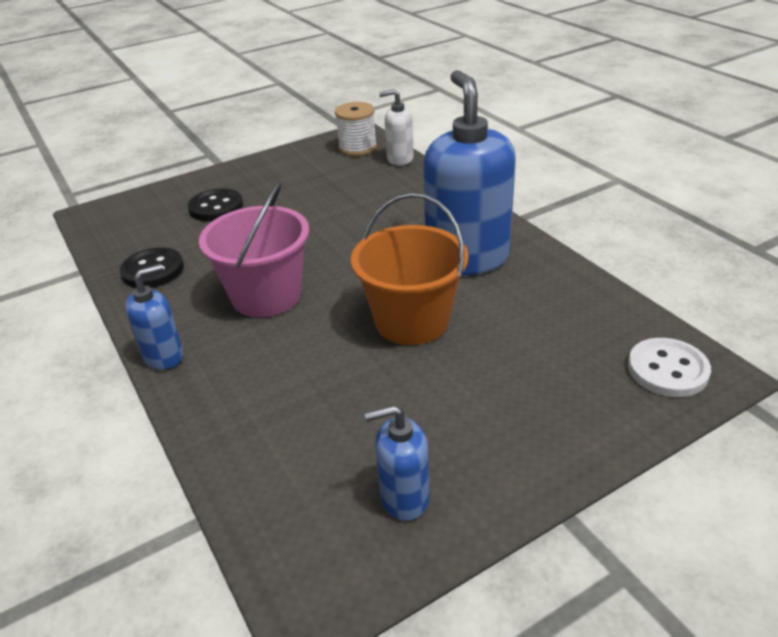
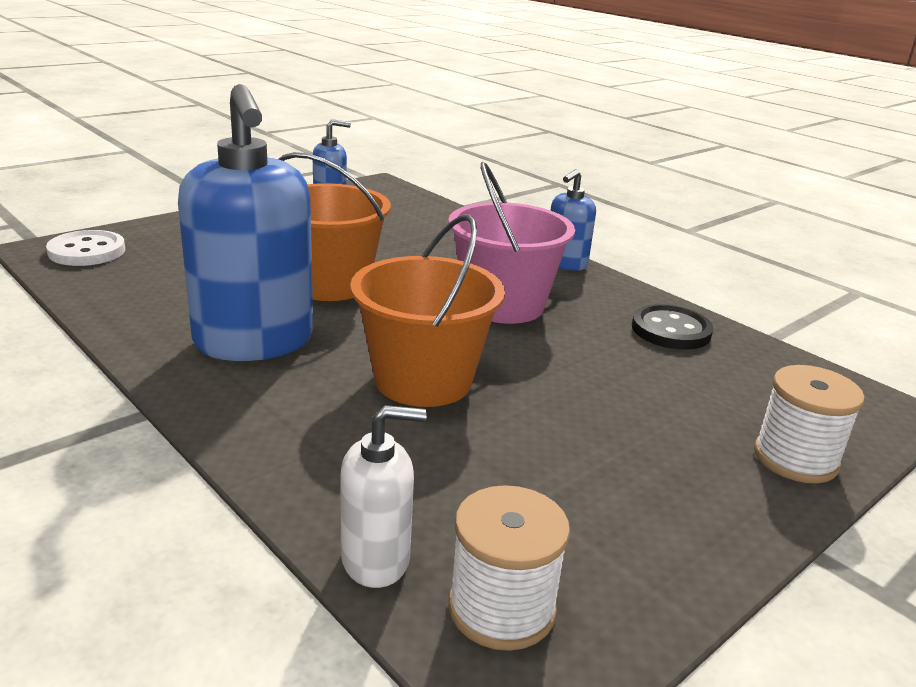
camera: 165 degrees right, 10 degrees down
black button [188,188,243,221] -> none
none -> orange bucket [350,214,505,407]
none -> white spool [754,365,865,483]

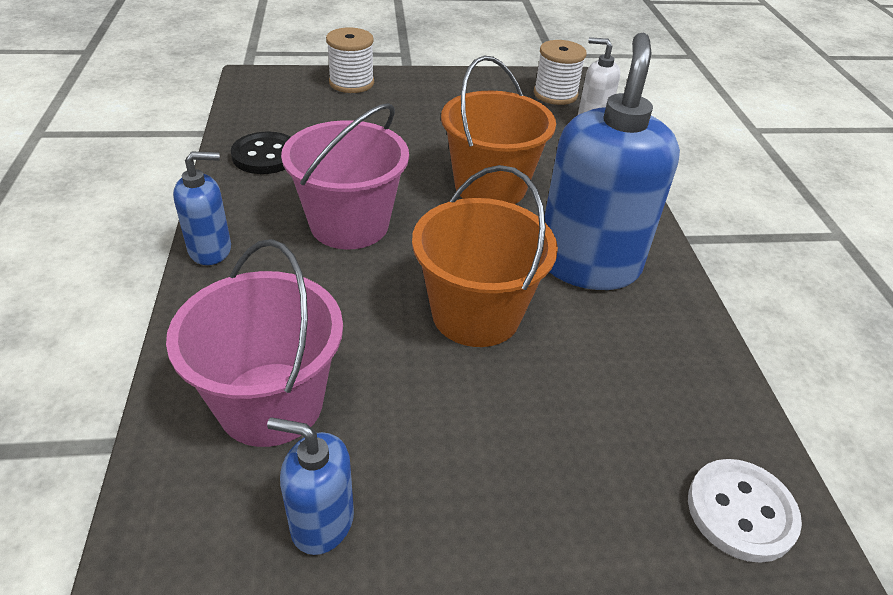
camera: 145 degrees left, 15 degrees up
none -> pink bucket [166,239,343,447]

